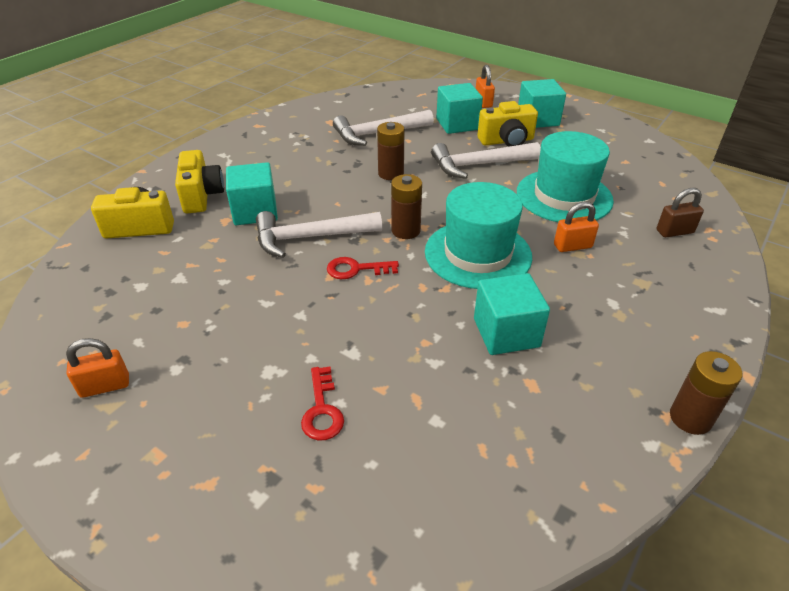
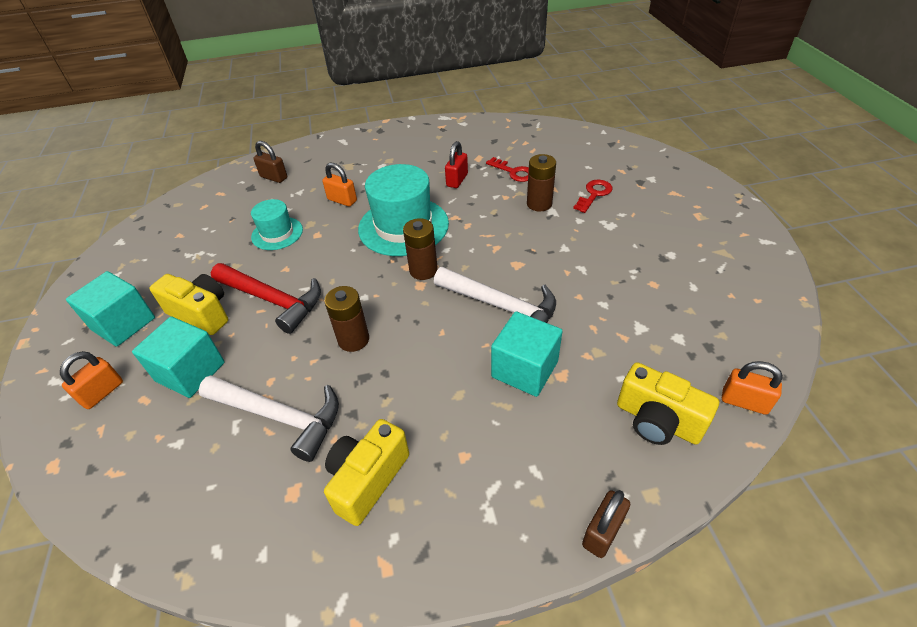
camera: 135 degrees left, 5 degrees up
orange padlock [66,338,129,398] -> orange padlock moved to [722,361,783,415]
yellow camera [175,150,224,213] -> yellow camera moved to [324,419,409,526]
red key [327,257,399,279] -> red key moved to [486,157,529,182]
white hammer [431,142,541,179] -> red hammer [211,263,321,334]
turquoise cube [474,273,550,355] -> red padlock [445,141,468,188]
turquoise hat [517,131,614,222] -> turquoise hat [251,199,303,250], size x0.56
brown battery [670,351,742,435] -> brown battery moved to [527,154,556,211]
none -> brown padlock [582,490,630,558]

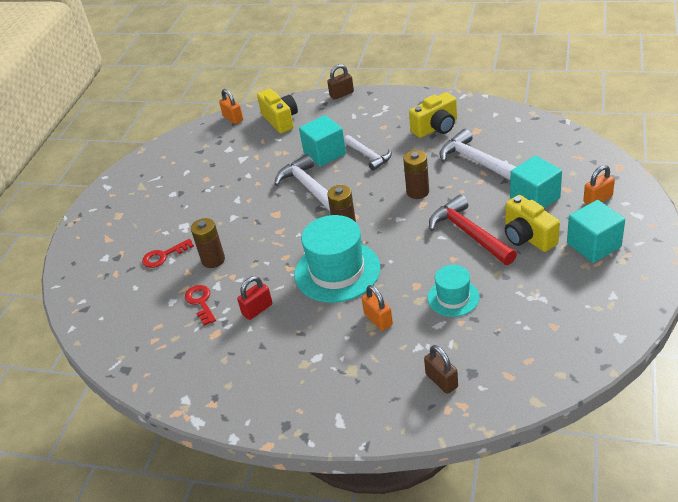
camera: 150 degrees left, 5 degrees down
none -> white hammer [344,135,392,171]

